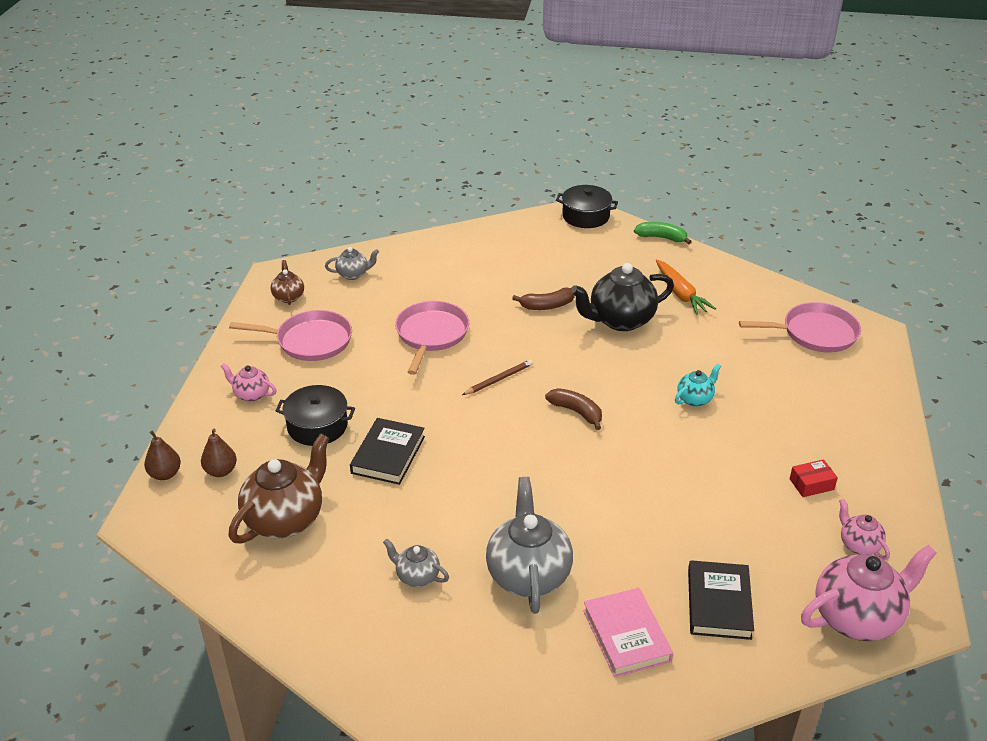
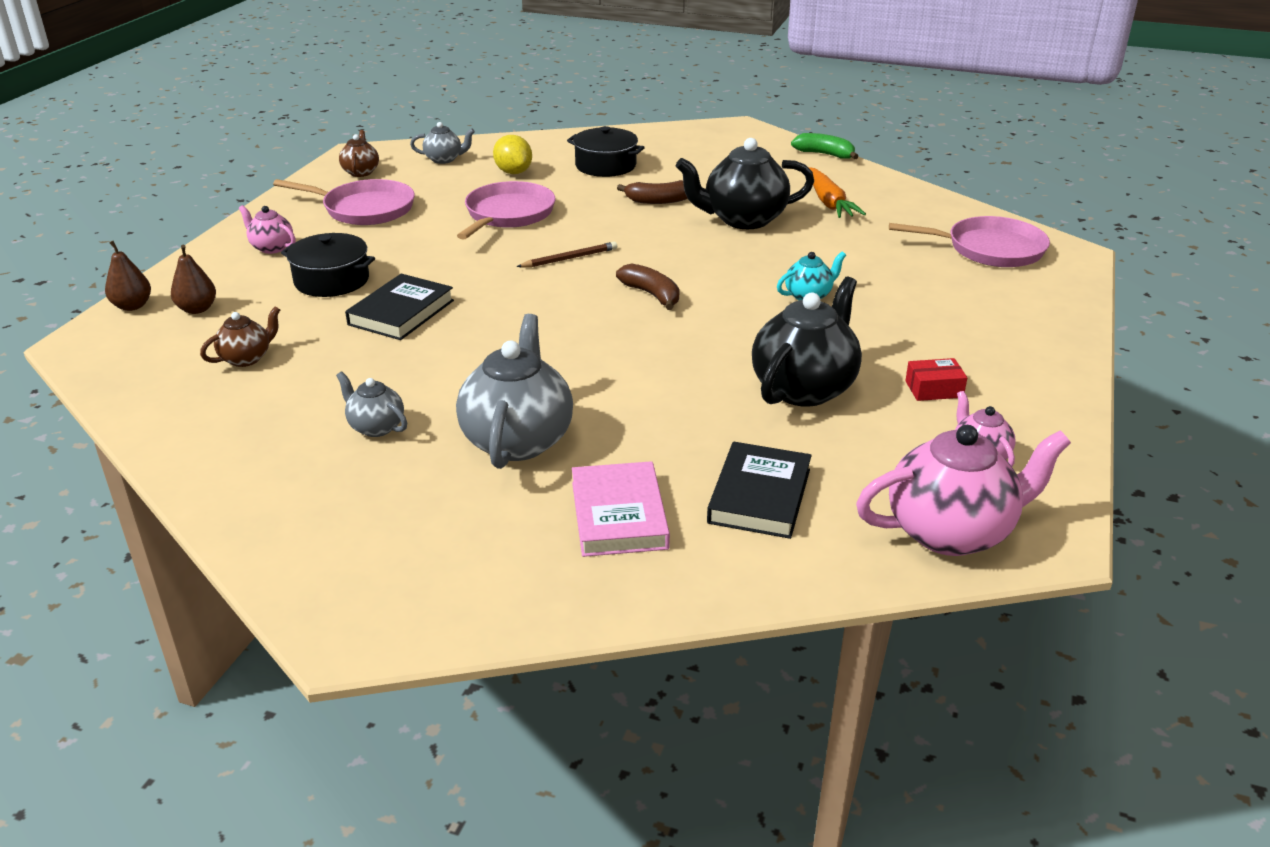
camera: 10 degrees right, 5 degrees down
brown teapot [228,433,329,544] -> brown teapot [200,306,280,367], size x0.51
black pot [556,185,618,228] -> black pot moved to [567,126,645,177]
none -> yellow lemon [493,135,532,174]
none -> black teapot [752,277,862,407]

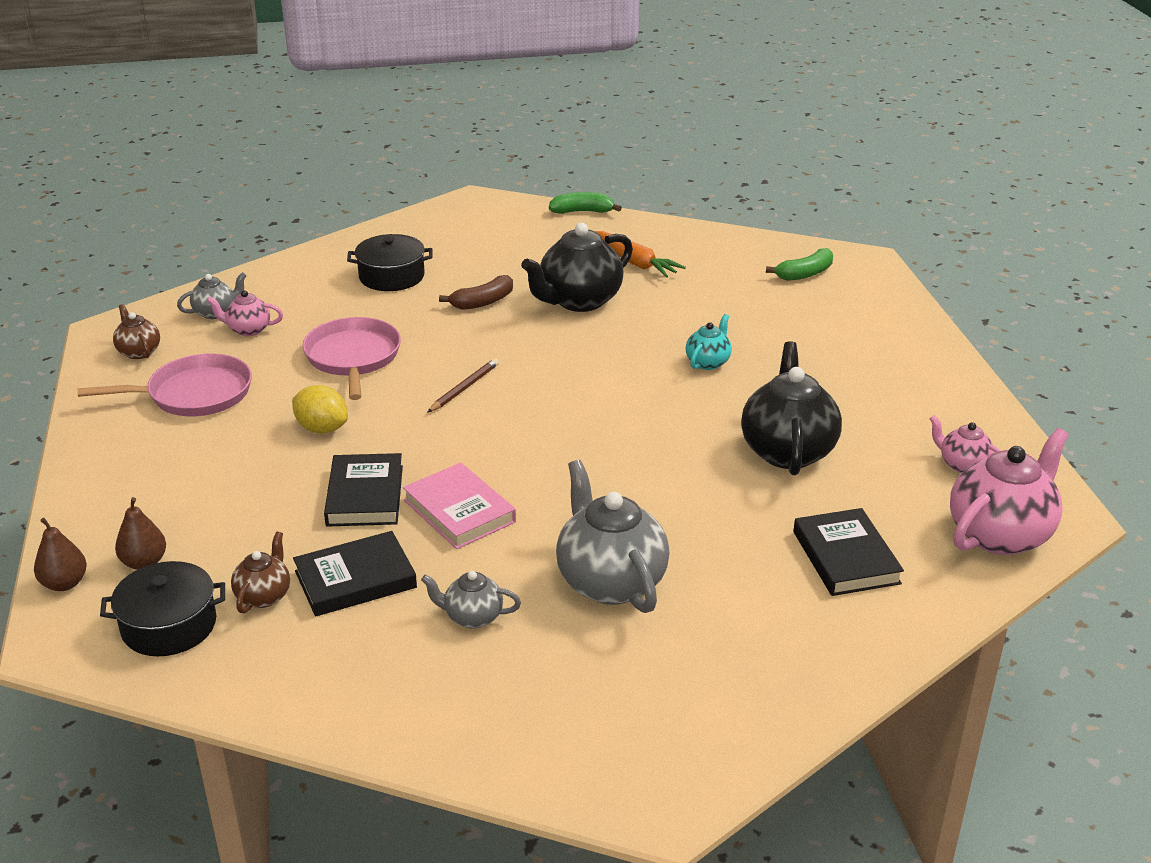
camera: 30 degrees left, 0 degrees up
pink teapot [239,205,296,254] -> pink teapot moved to [207,290,283,336]
black pot [281,233,375,297] -> black pot moved to [100,561,225,656]
yellow lemon [493,135,532,174] -> yellow lemon moved to [292,385,348,434]
pink book [572,461,670,557] -> pink book moved to [403,463,516,549]
brown banana [616,263,679,310] -> none
pink pan [889,216,1050,267] -> green banana [766,248,833,281]
red box [905,358,967,401] -> none
none -> black book [293,531,417,617]

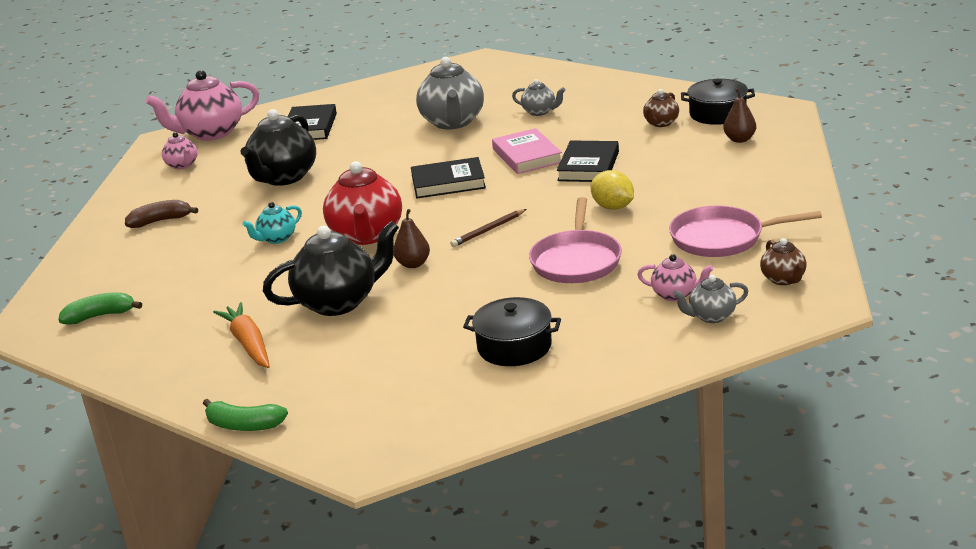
camera: 160 degrees left, 5 degrees down
brown pear [34,518,87,591] -> brown pear moved to [394,209,430,268]
black book [293,531,417,617] -> black book moved to [411,157,486,198]
brown banana [439,275,513,310] -> brown banana moved to [125,200,198,228]
none -> red teapot [323,161,402,245]

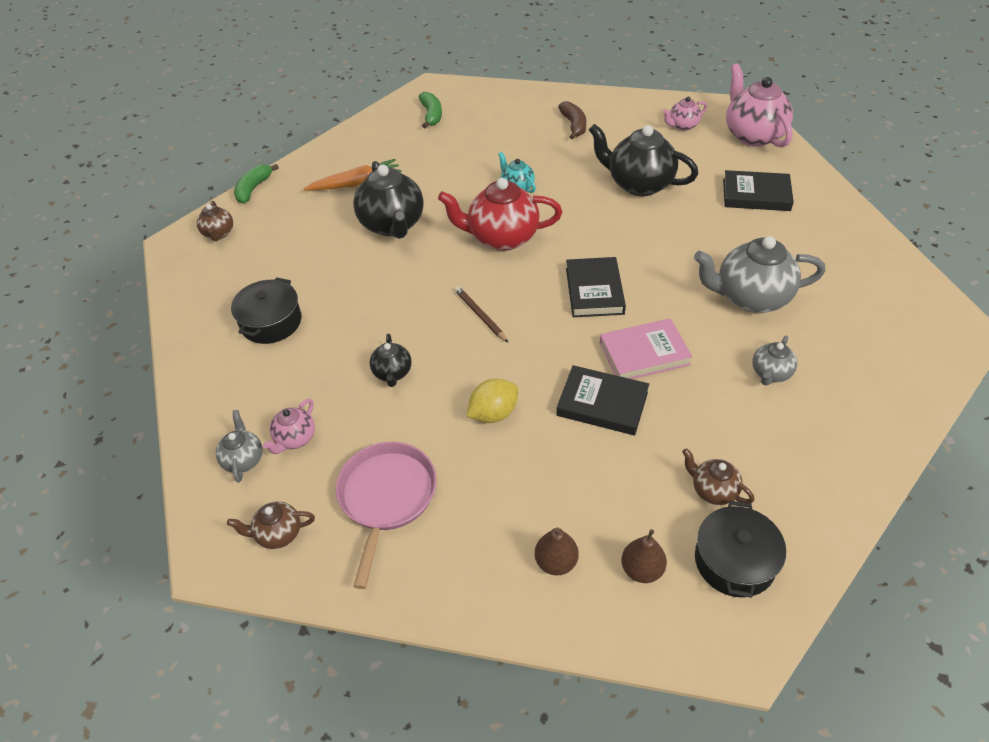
camera: 95 degrees right, 20 degrees up
brown pear [394,209,430,268] -> brown pear moved to [535,527,579,575]
pink pan [529,197,622,283] -> black teapot [370,334,412,387]
none -> brown teapot [197,201,233,241]

